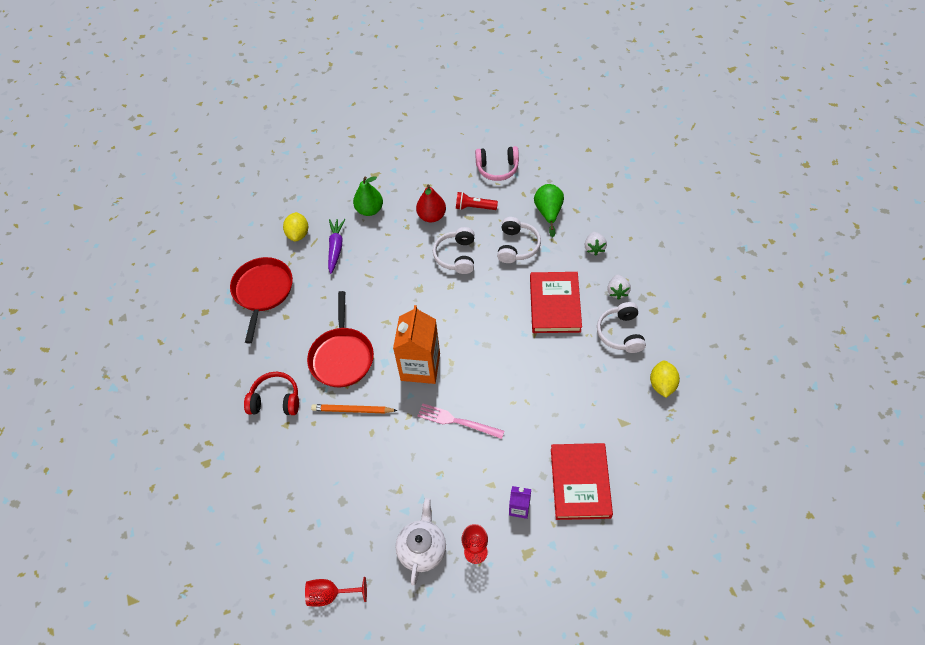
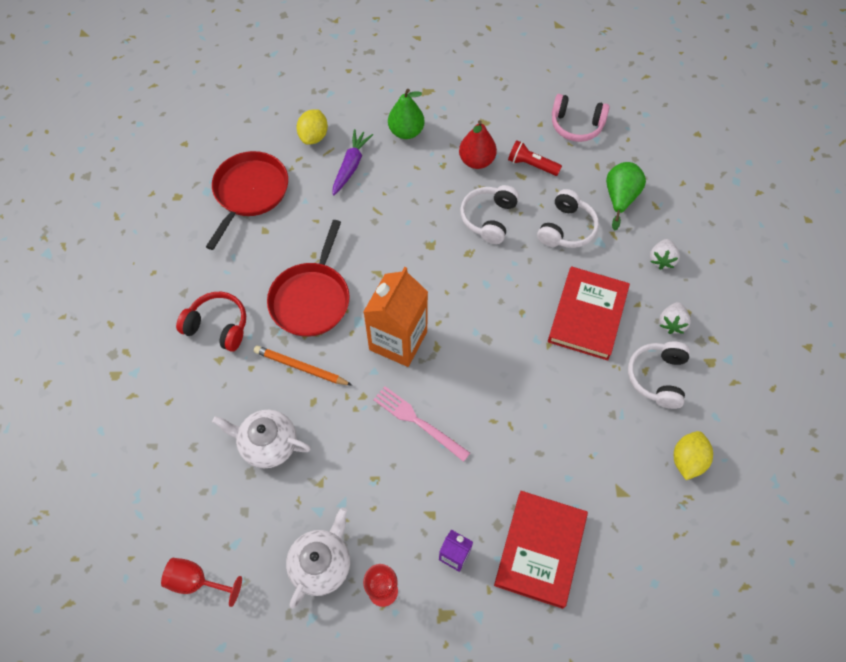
camera: 15 degrees right, 5 degrees up
none -> white teapot [212,410,311,468]

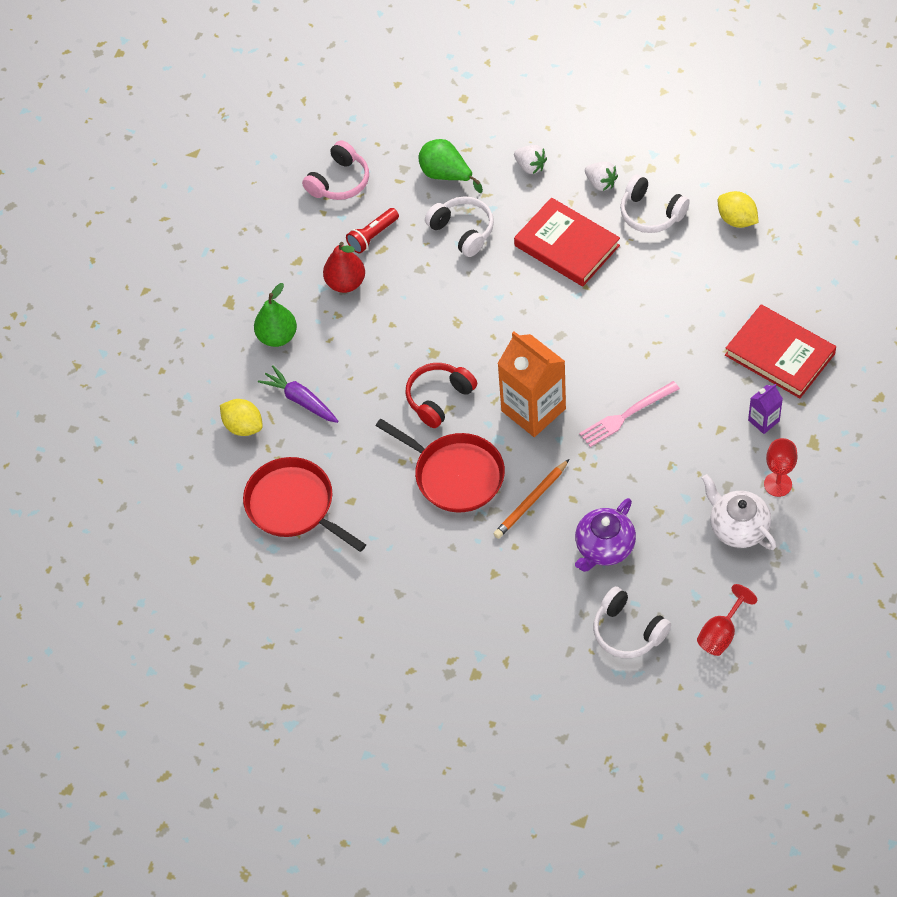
camera: 65 degrees left, 5 degrees down
red headphones [176,292,246,352] -> red headphones moved to [405,363,477,428]
white teapot [212,410,311,468] -> purple teapot [575,498,636,572]
white headphones [460,185,519,244] -> white headphones moved to [593,586,671,658]

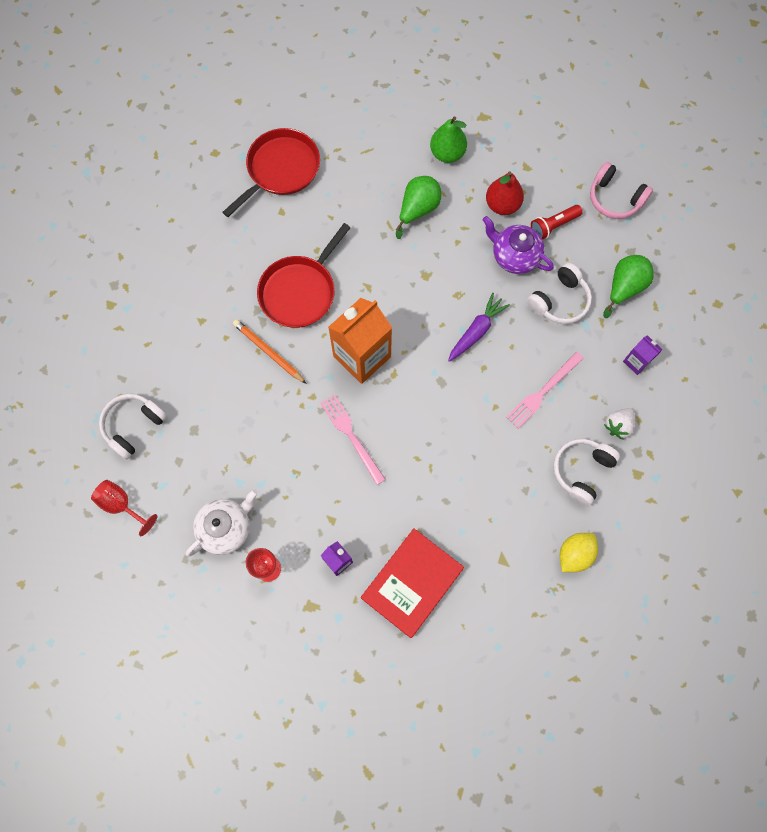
camera: 85 degrees right, 15 degrees up
yellow lemon [220,399,263,436] -> none
purple carrot [258,365,338,423] -> purple carrot moved to [448,293,510,362]
red flashlight [346,208,399,254] -> red flashlight turned 75 degrees counterclockwise [531,205,583,240]
red headphones [405,363,477,428] -> none
white strawberry [514,145,547,174] -> purple carton [623,335,663,375]
red book [514,197,620,286] -> pink fork [506,352,584,429]
purple teapot [575,498,636,572] -> purple teapot moved to [483,216,554,274]
none -> green pear [396,176,441,239]

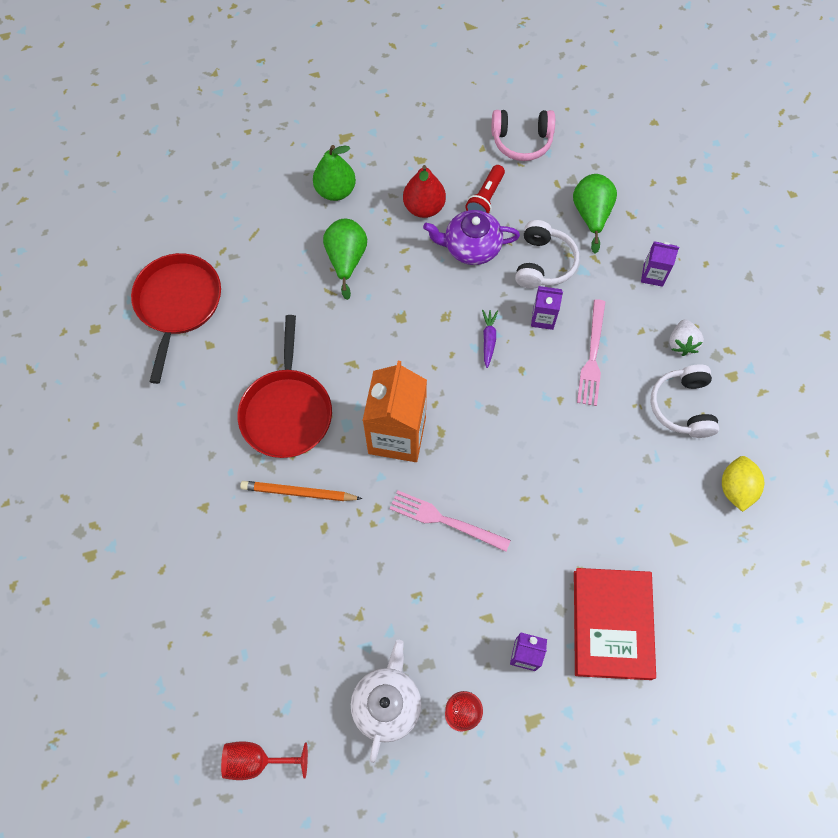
camera: 35 degrees left, 5 degrees down
white headphones [99,394,167,460] -> none
purple carrot [448,293,510,362] -> purple carrot [482,310,498,368], size x0.64
none -> purple carton [531,286,563,330]

